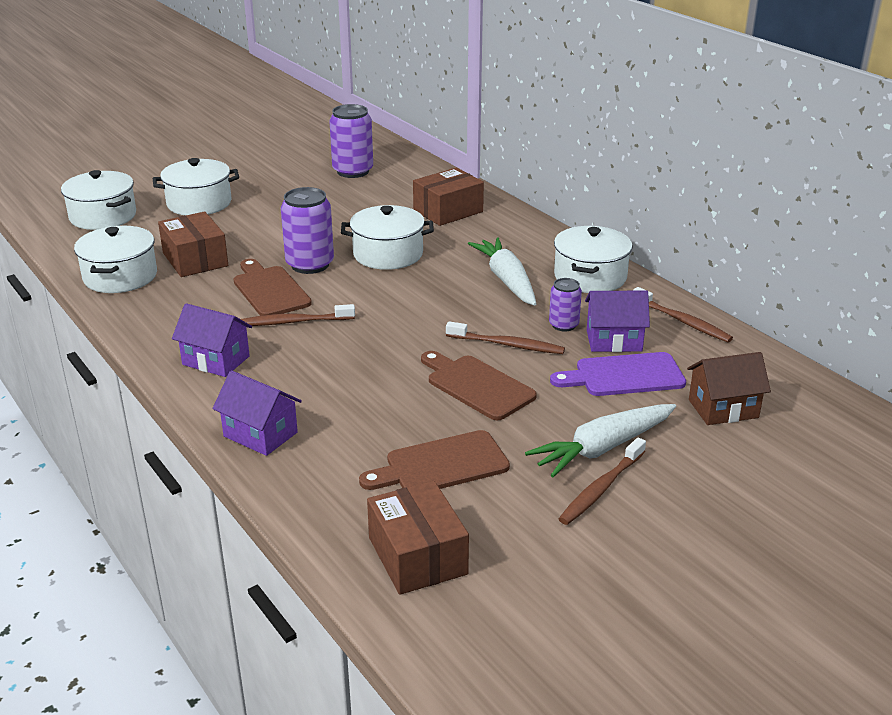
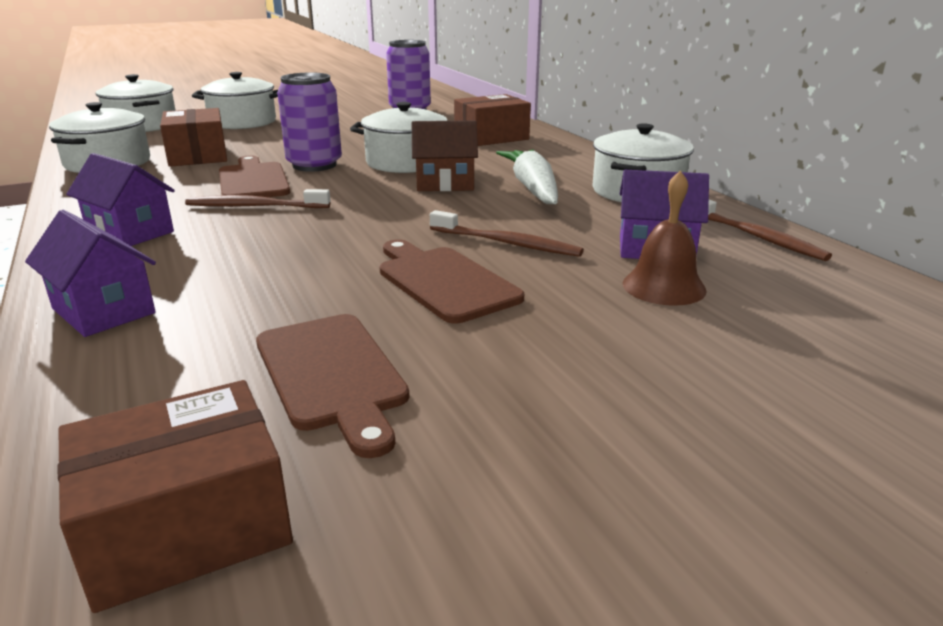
camera: 10 degrees right, 5 degrees down
brown cutting board [359,430,510,490] -> brown cutting board turned 105 degrees counterclockwise [256,314,409,458]
brown box [367,481,469,595] -> brown box turned 75 degrees clockwise [58,380,293,613]
white carrot [525,404,676,477] -> none
purple can [549,278,582,332] -> none
purple cutting board [550,352,686,396] -> brown bell [623,171,707,306]
brown toothbrush [558,438,646,525] -> none
brown house [687,352,771,425] -> brown house moved to [412,120,478,191]

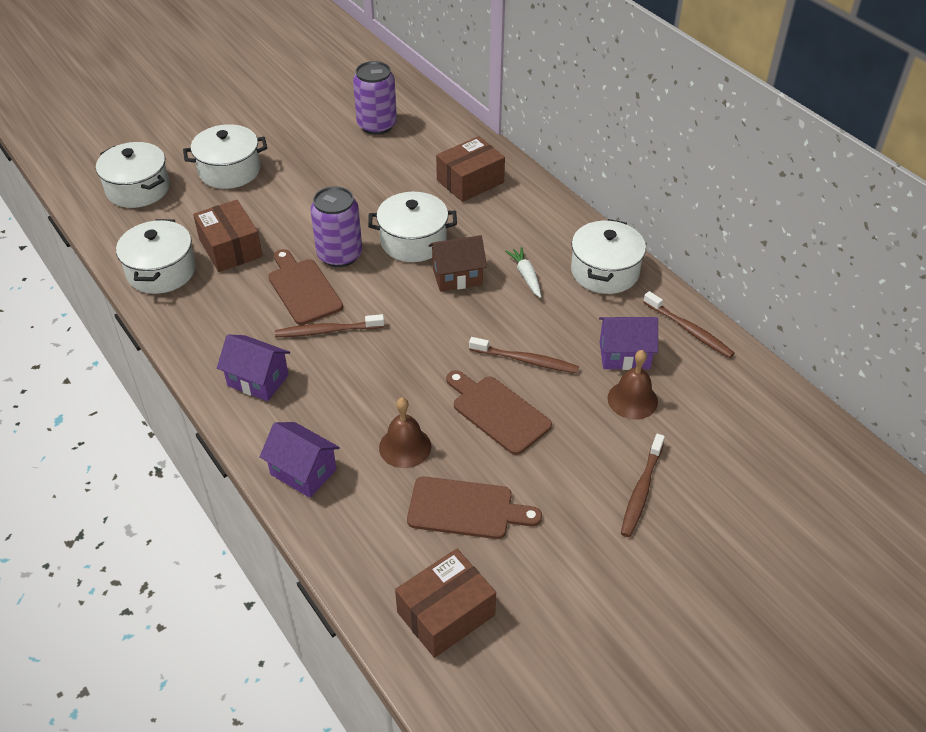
camera: 10 degrees left, 20 degrees up
brown cutting board [256,314,409,458] -> brown cutting board turned 45 degrees counterclockwise [407,477,542,539]
white carrot [496,149,558,204] -> white carrot [505,247,541,298], size x0.56
none -> brown bell [379,397,431,468]
none -> brown toothbrush [621,434,665,537]

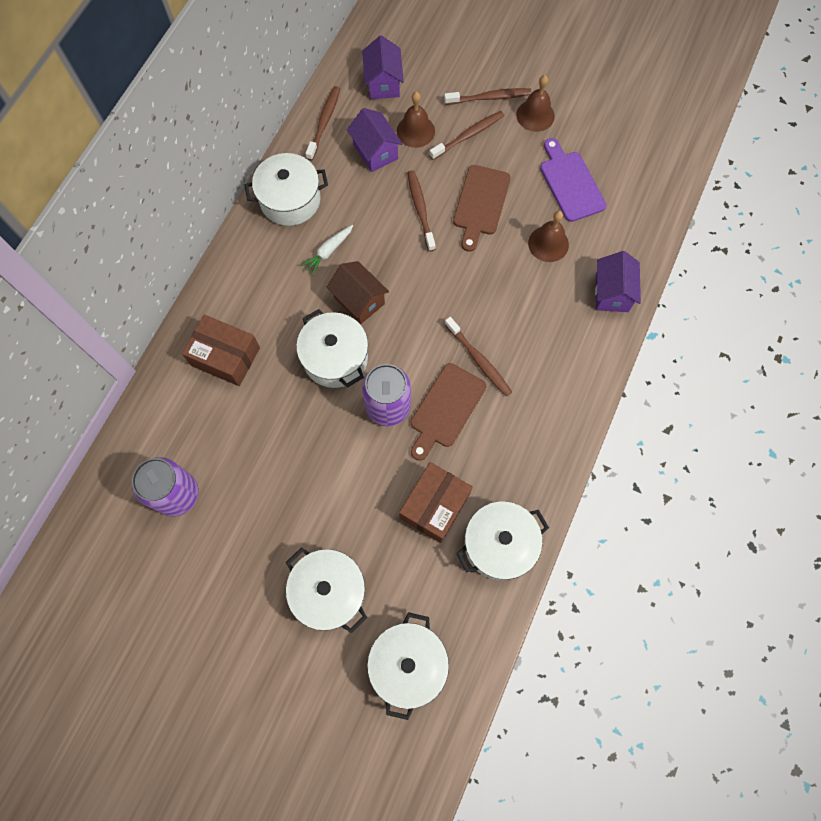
camera: 120 degrees left, 25 degrees up
purple house [217,335,290,401] -> purple house moved to [362,35,404,99]
brown box [395,549,496,658] -> none
brown cutting board [407,477,542,539] -> purple cutting board [540,138,606,222]
none -> brown toothbrush [429,111,504,160]
none -> brown bell [516,75,555,132]

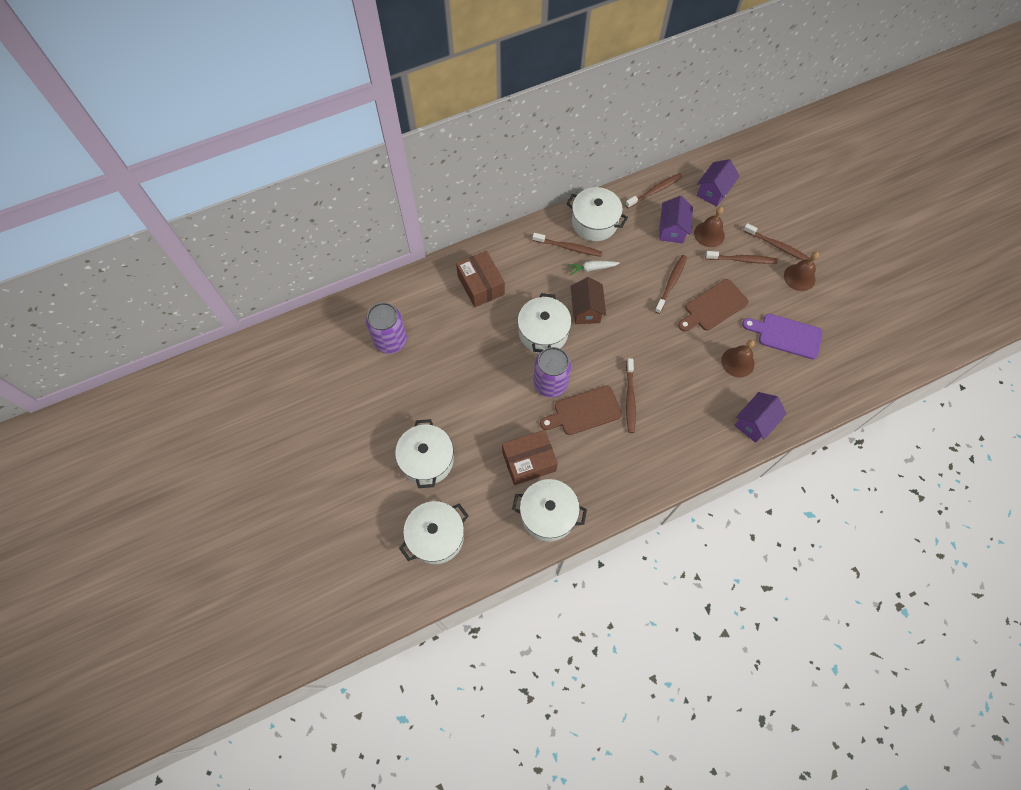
camera: 40 degrees right, 5 degrees down
purple cutting board [540,138,606,222] -> purple cutting board turned 90 degrees counterclockwise [742,314,823,359]
none -> brown toothbrush [532,233,602,257]

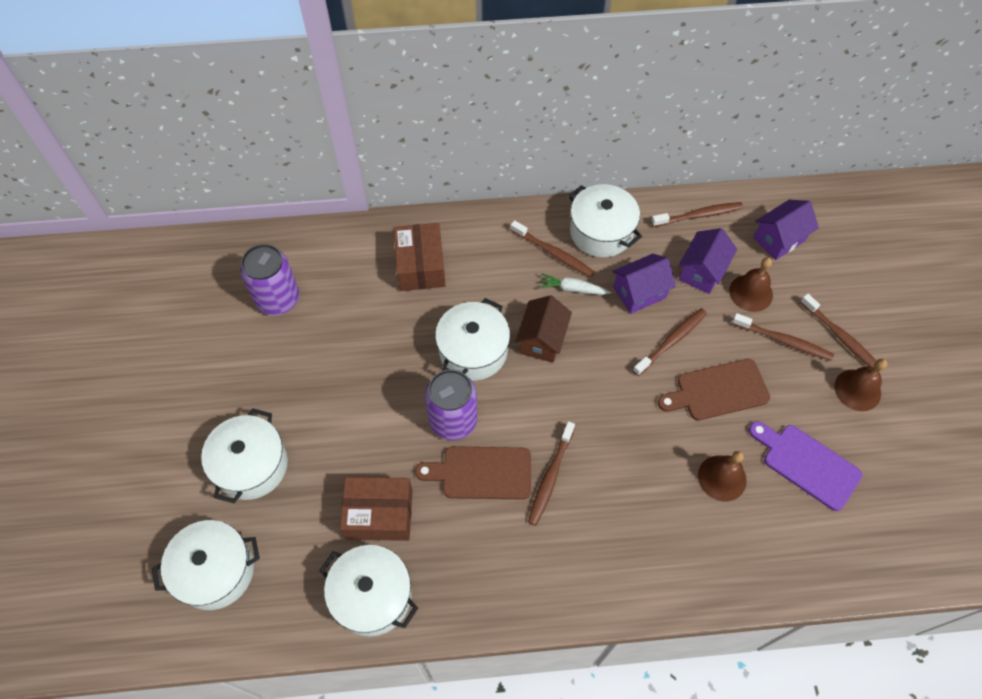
camera: 20 degrees right, 5 degrees down
purple house [734,392,786,443] -> purple house moved to [612,254,676,314]

